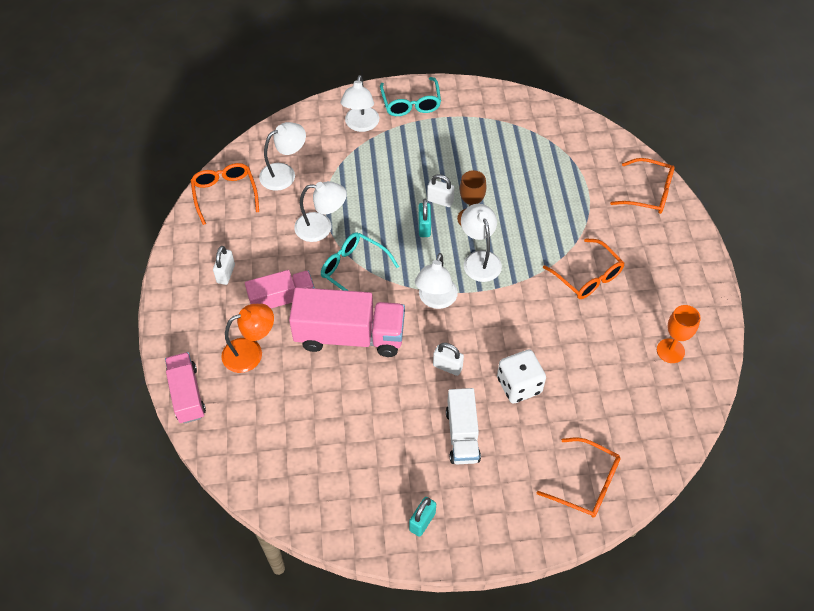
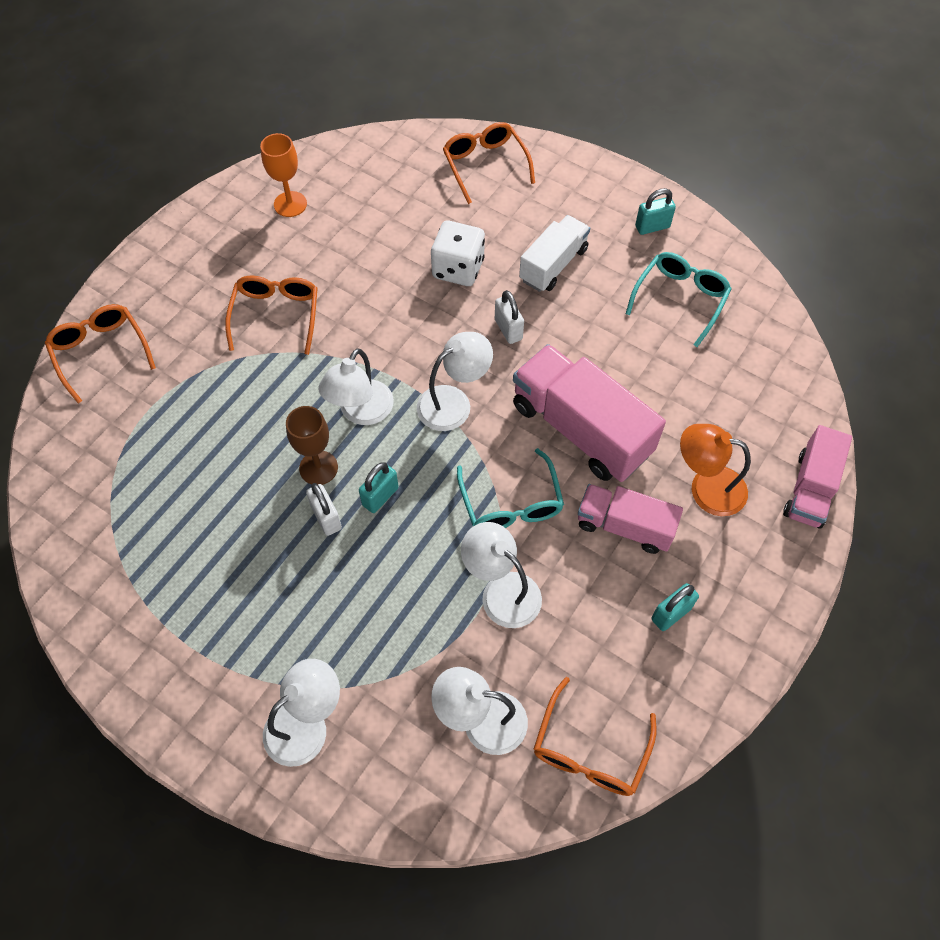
camera: 140 degrees left, 5 degrees up
white padlock [213,246,235,285] -> turquoise padlock [651,583,699,631]
turquoise glasses [380,77,441,116] -> turquoise glasses moved to [626,252,732,347]

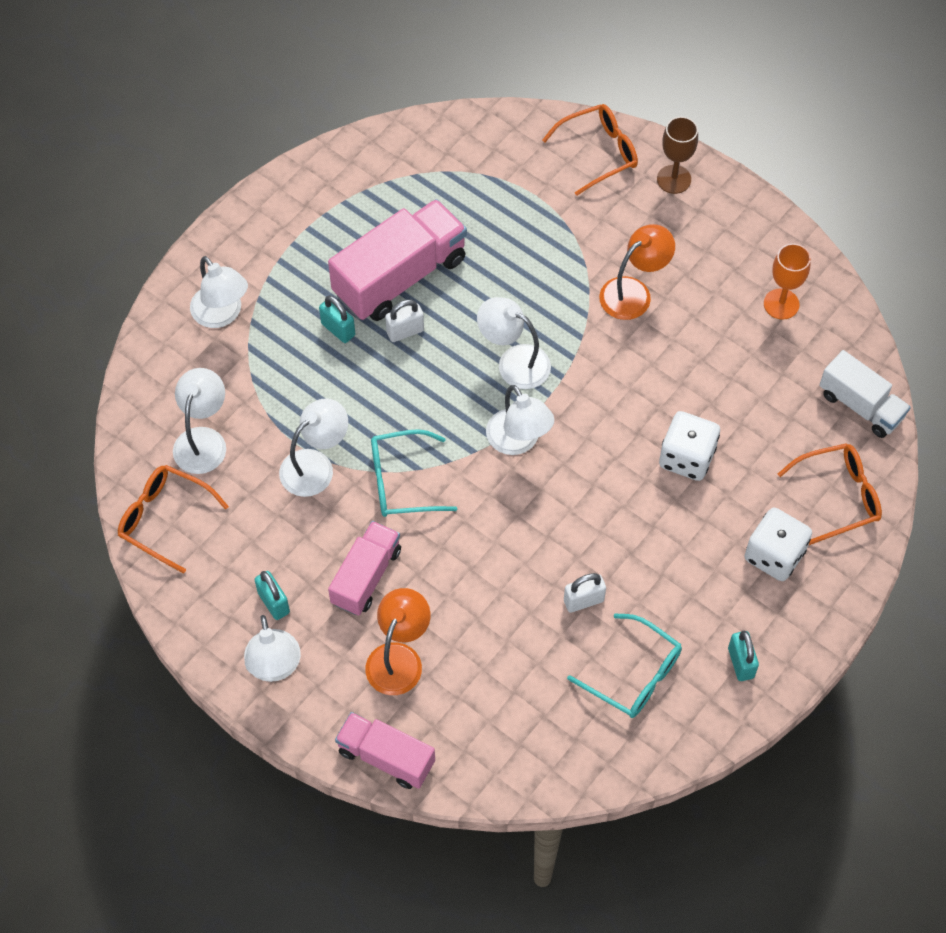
camera: 95 degrees right, 0 degrees up
orange glasses [225,275,318,355] -> orange lamp [599,224,675,320]
brown goblet [286,406,338,485] -> brown goblet moved to [657,117,698,194]
turquoise padlock [359,462,399,513] -> turquoise padlock moved to [319,296,355,343]
white padlock [495,290,524,344] -> white padlock moved to [564,573,606,613]
pink truck [513,344,666,482] -> pink truck moved to [328,199,467,321]
white truck [519,215,590,292] -> white truck moved to [819,350,911,438]
none -> white lamp [244,615,301,682]
none -> white dice [744,507,812,581]

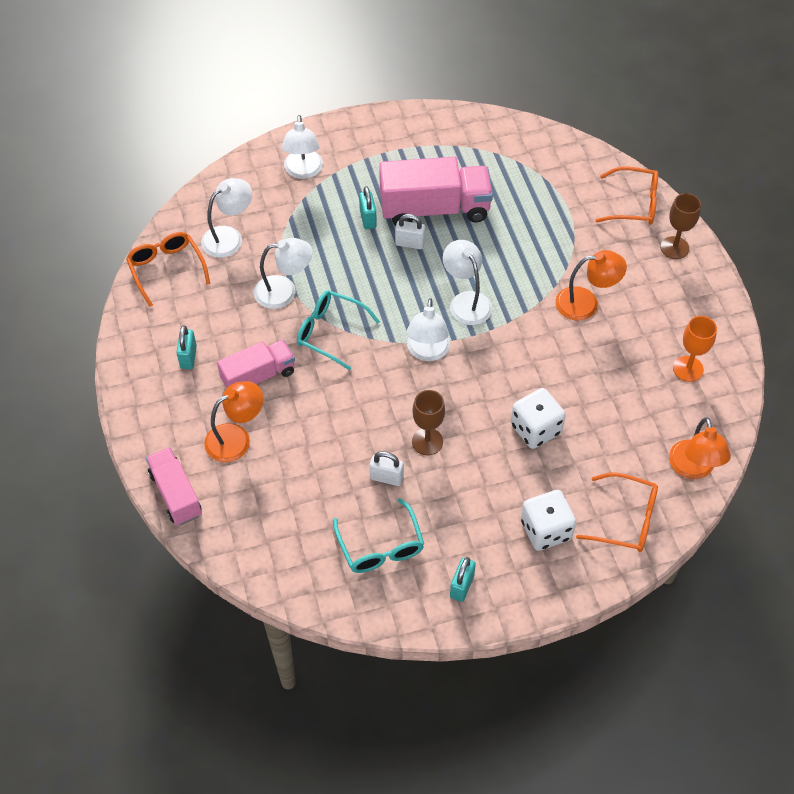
camera: 35 degrees right, 5 degrees down
white lamp [244,615,301,682] -> none
white truck [819,350,911,438] -> orange lamp [669,417,731,479]
none -> brown goblet [412,390,445,455]

